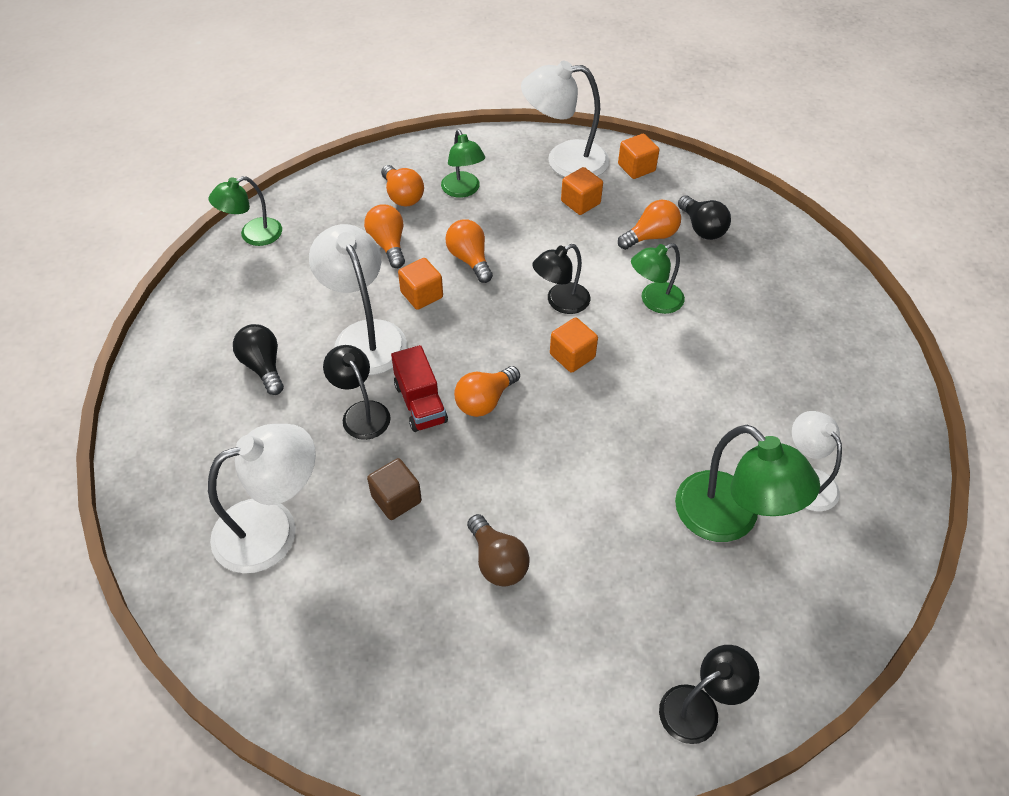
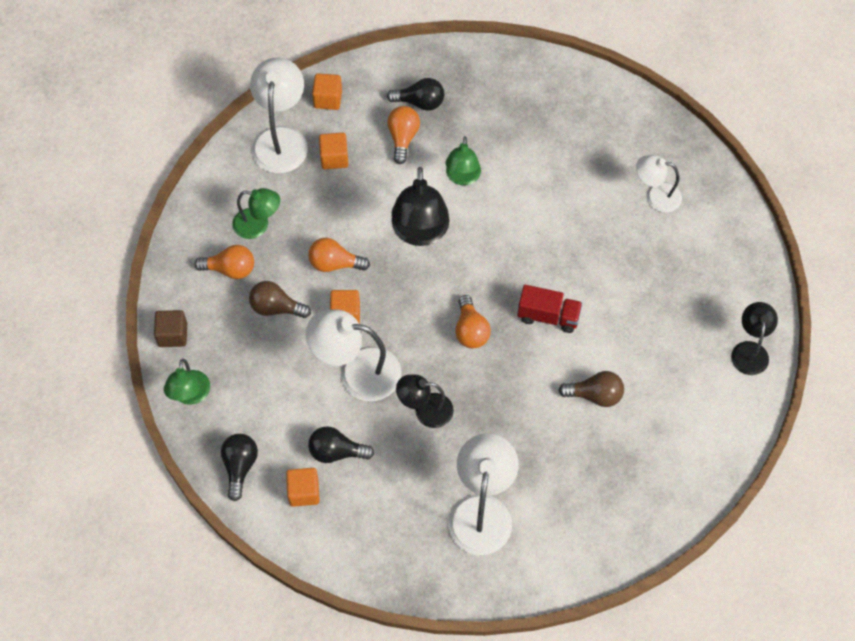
camera: 55 degrees left, 10 degrees up
orange light bulb [364,204,405,268] -> brown light bulb [249,281,311,318]
brown cube [367,458,422,520] -> brown cube moved to [154,310,187,347]
red truck [391,345,448,432] -> red truck moved to [517,285,583,333]
white lamp [521,61,609,177] -> white lamp turned 150 degrees clockwise [250,58,308,174]
black lamp [532,244,590,314] -> black lamp [392,167,449,246], size x1.61
orange cube [550,317,598,373] -> orange cube moved to [286,468,320,507]
green lamp [675,425,820,542] -> none
none -> black light bulb [221,434,258,501]

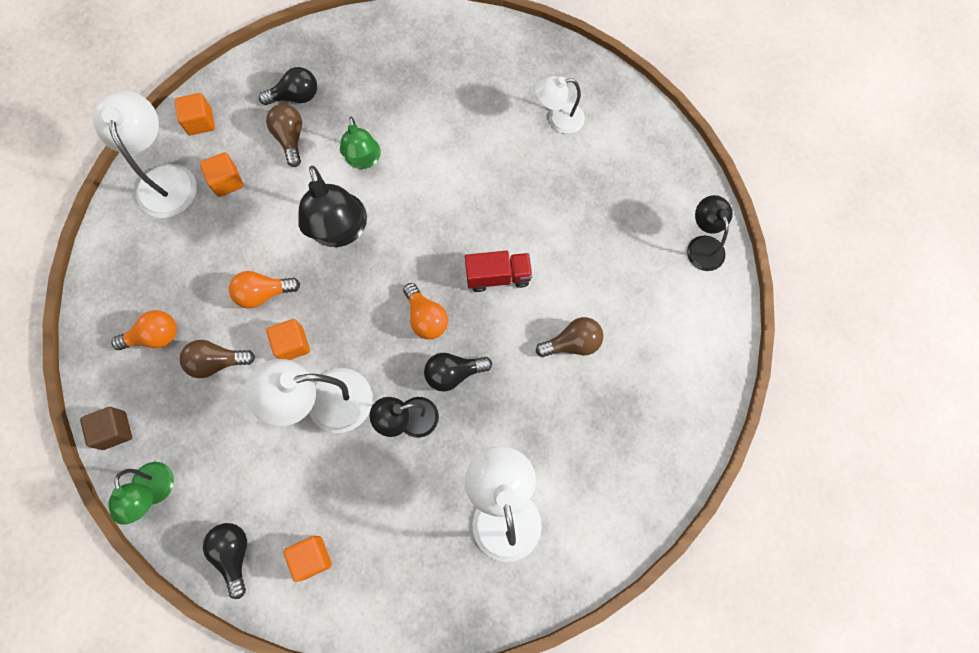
camera: 20 degrees left, 10 degrees up
green lamp [232,188,280,239] -> none
black light bulb [308,426,374,463] -> black light bulb moved to [424,353,492,392]
orange light bulb [387,106,420,164] -> brown light bulb [266,104,302,167]

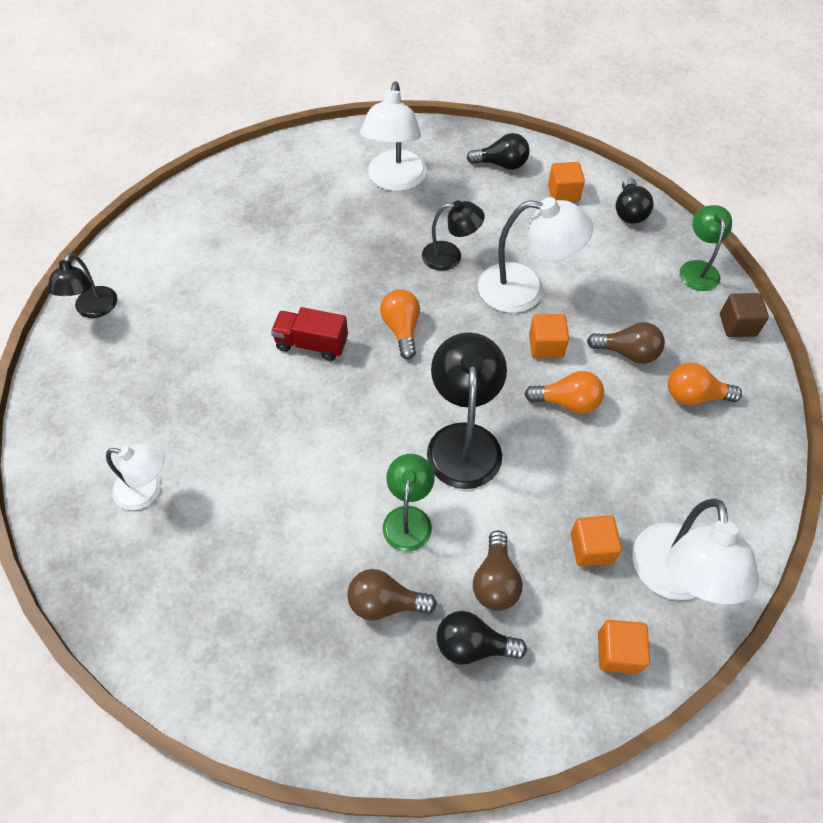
camera: 160 degrees left, 15 degrees down
black light bulb [424,353,492,392] -> black light bulb moved to [467,133,530,170]
brown light bulb [536,317,604,357] -> brown light bulb moved to [347,569,437,621]

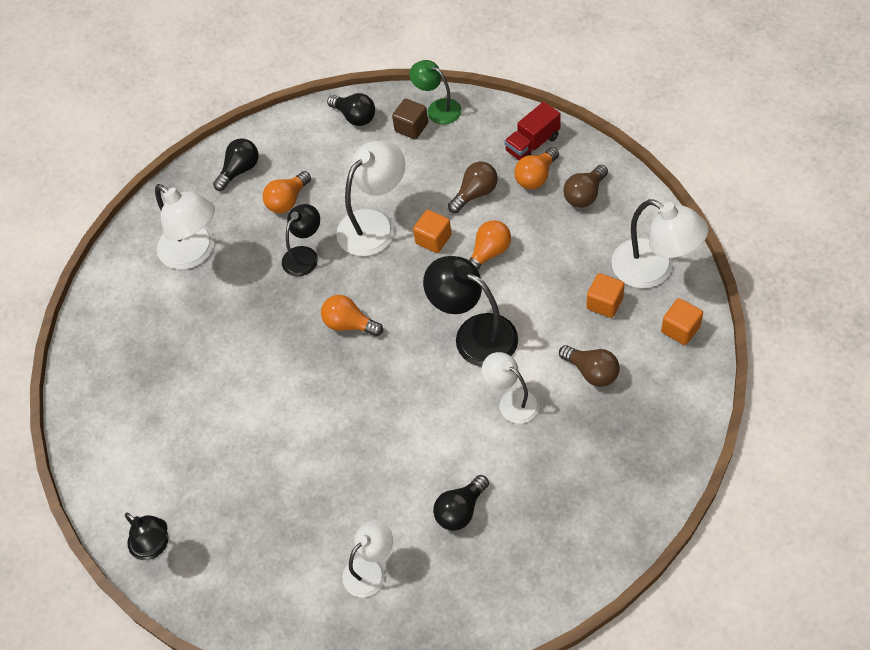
camera: 50 degrees left, 0 degrees up
red truck [271,307,348,361] -> red truck moved to [504,102,561,160]
brown light bulb [347,569,437,621] -> brown light bulb moved to [564,165,608,208]
green lamp [383,454,435,552] -> white lamp [482,352,540,424]
black light bulb [436,611,527,665] -> black light bulb moved to [433,475,489,531]
orange cube [548,162,585,202] -> none
brown cube [720,293,769,337] -> brown cube moved to [392,98,428,139]
none -> orange light bulb [263,171,311,213]

